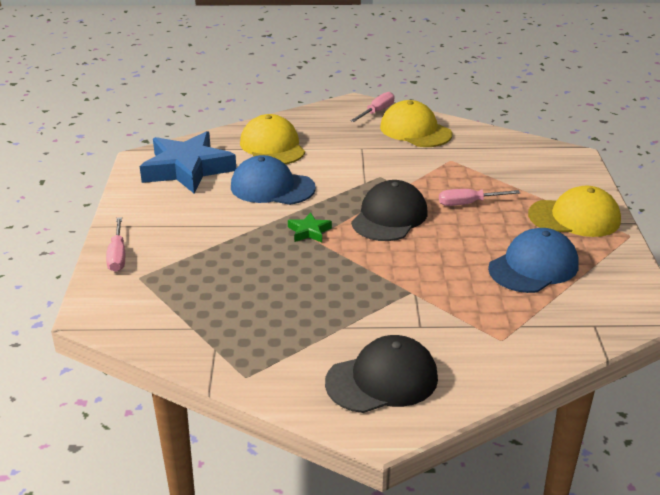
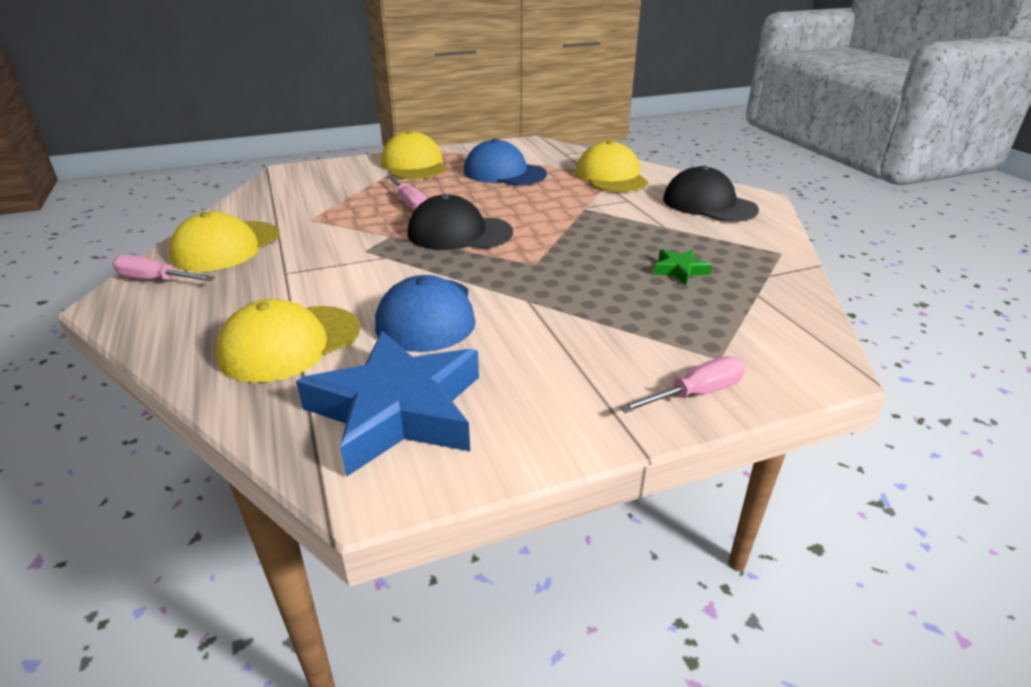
camera: 110 degrees left, 0 degrees up
green star [288,212,332,242] -> green star moved to [653,249,712,284]
none -> yellow cap [575,140,648,192]

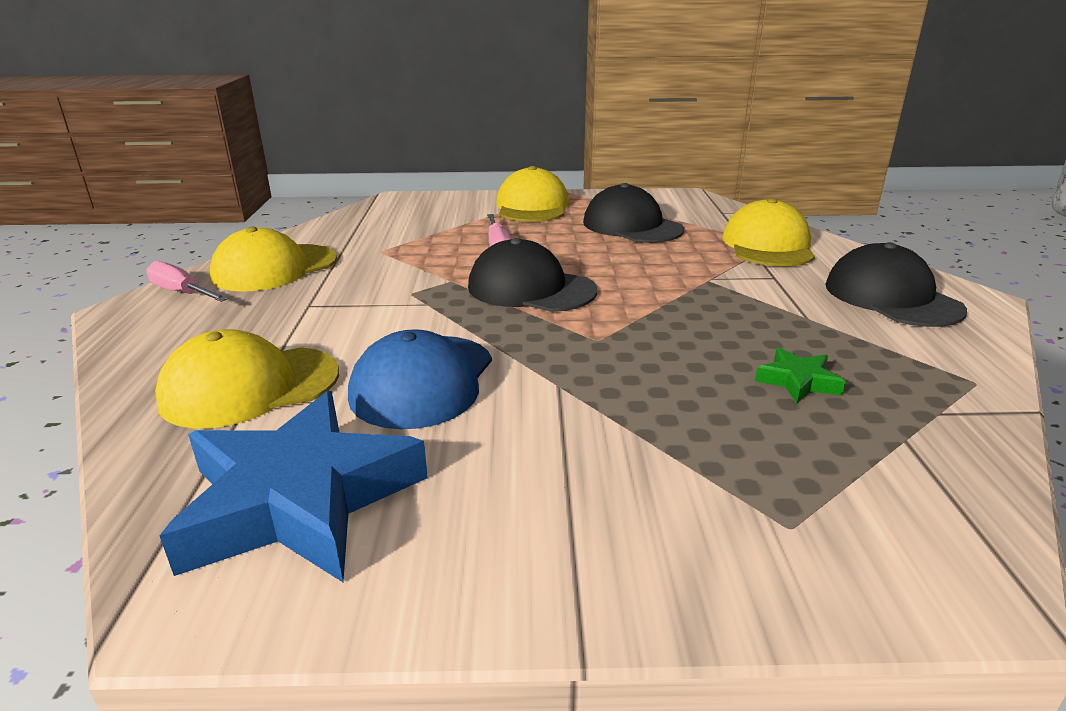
camera: 20 degrees right, 5 degrees down
blue cap [464,139,547,186] -> black cap [583,183,684,243]
pink screwdriver [619,356,745,413] -> none

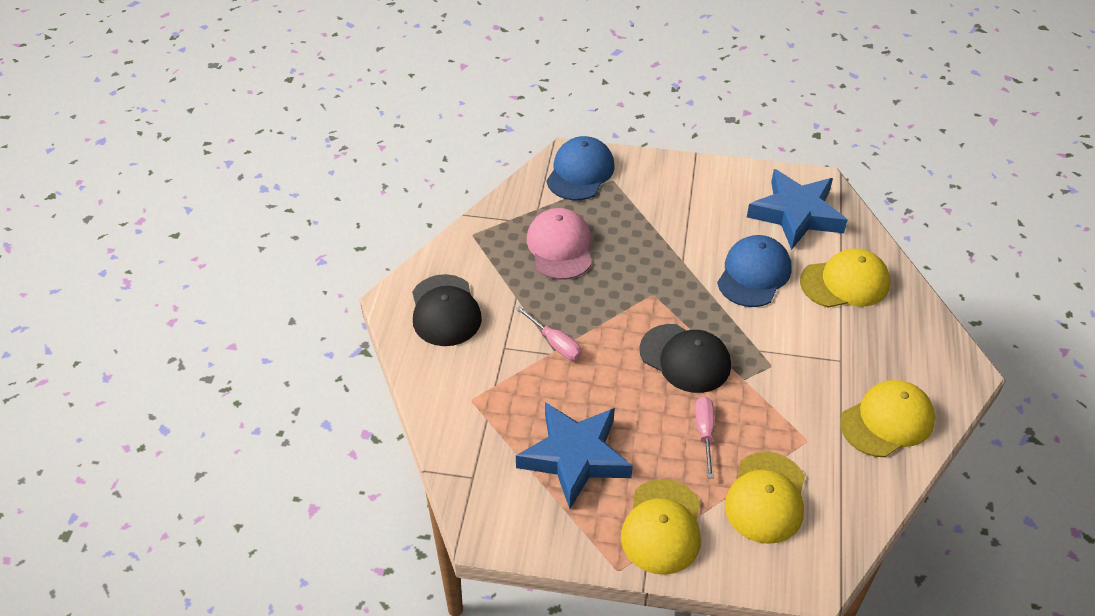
camera: 170 degrees left, 20 degrees up
pink screwdriver [146,261,228,302] -> pink screwdriver moved to [516,306,582,360]
black cap [583,183,684,243] -> blue star [516,402,633,509]
yellow cap [723,198,815,266] -> yellow cap moved to [725,452,805,544]
green star [755,348,846,403] -> pink cap [527,208,592,280]
none -> blue cap [546,136,615,200]

